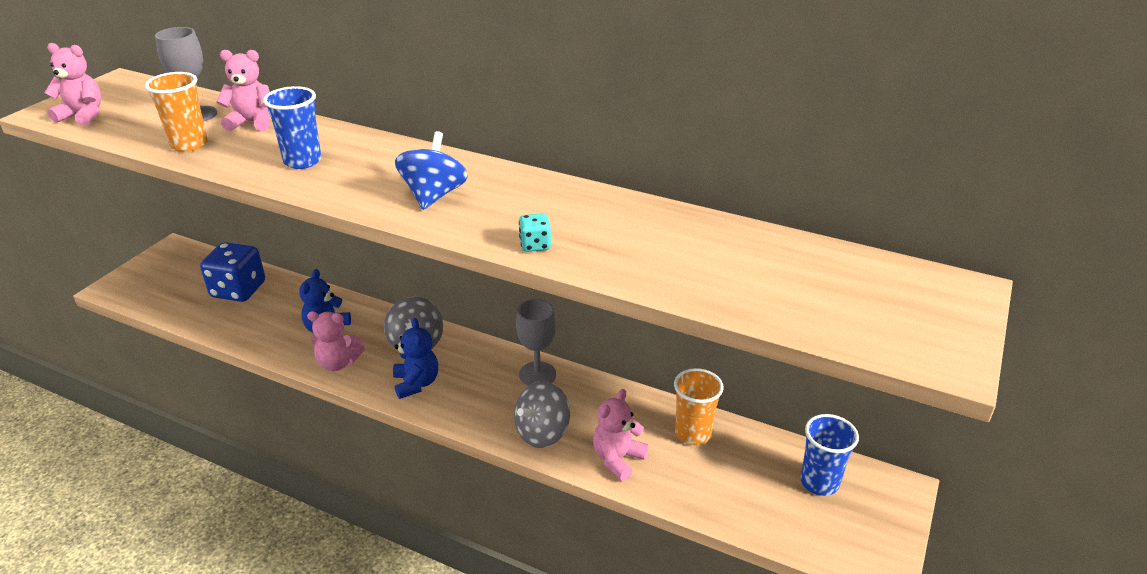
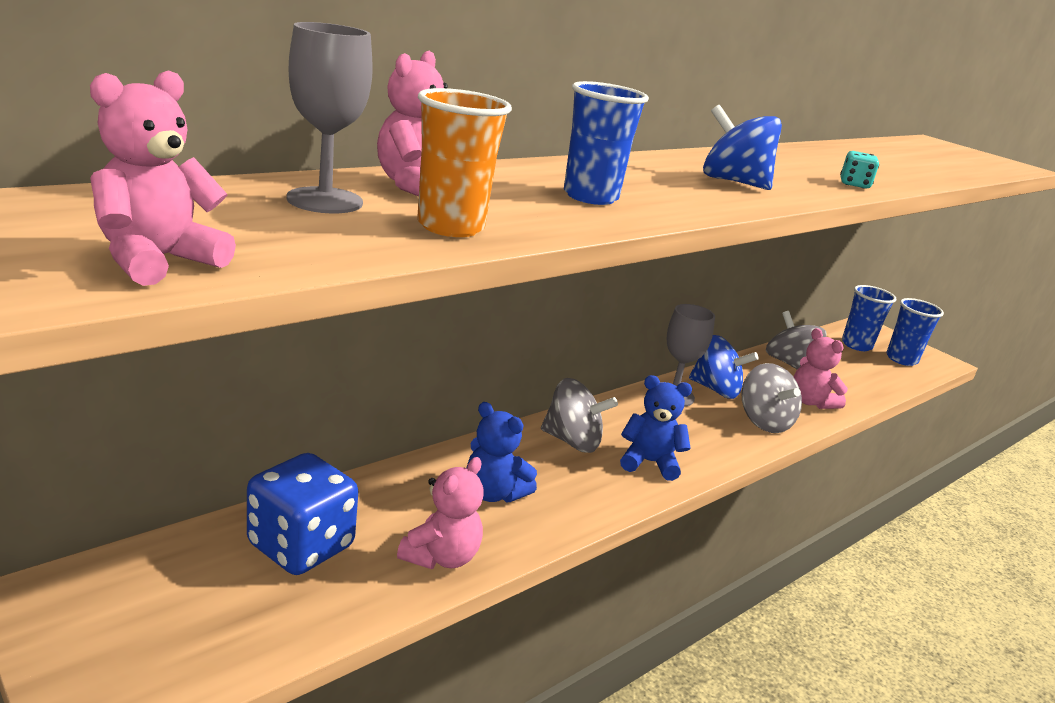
camera: 70 degrees left, 10 degrees down
pink teddy bear [307,311,364,371] -> pink teddy bear moved to [397,457,484,569]
orange cup [674,368,724,446] -> grey spinning top [766,311,826,370]
none -> blue spinning top [689,335,759,399]
none -> blue cup [886,298,944,366]

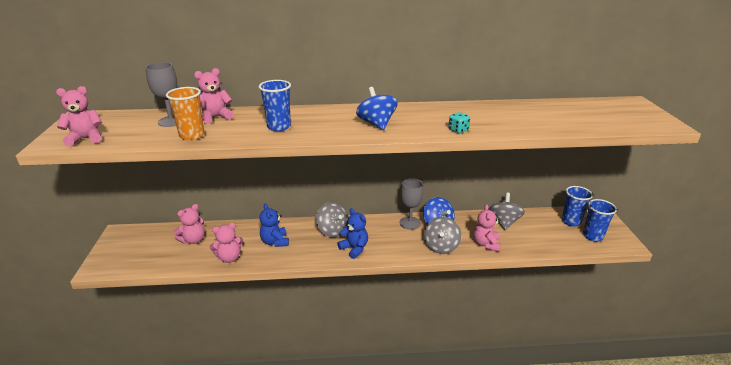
camera: 40 degrees right, 5 degrees up
blue dice [247,453,358,575] -> pink teddy bear [174,204,205,244]

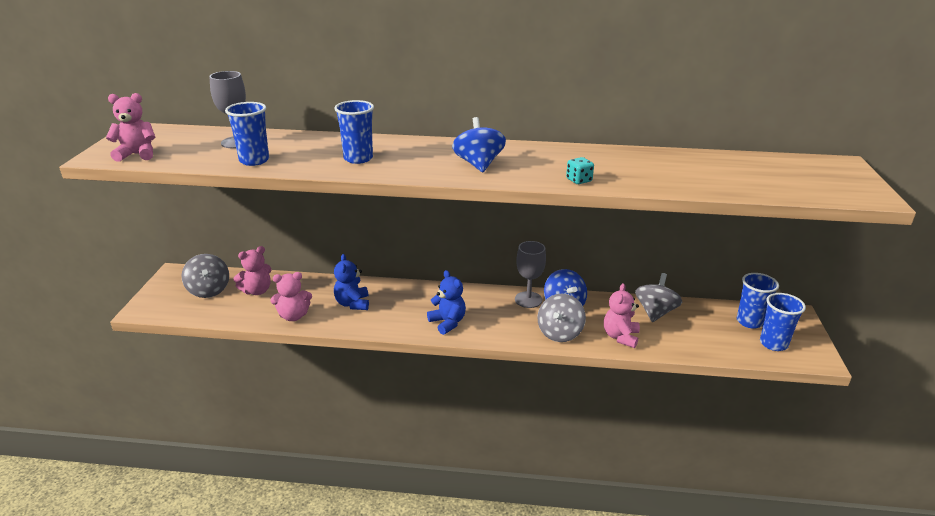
camera: 10 degrees right, 0 degrees up
orange cup [166,87,205,140] -> blue cup [225,102,269,166]
pink teddy bear [194,68,234,124] -> none
grey spinning top [316,202,349,237] -> grey spinning top moved to [181,254,229,298]

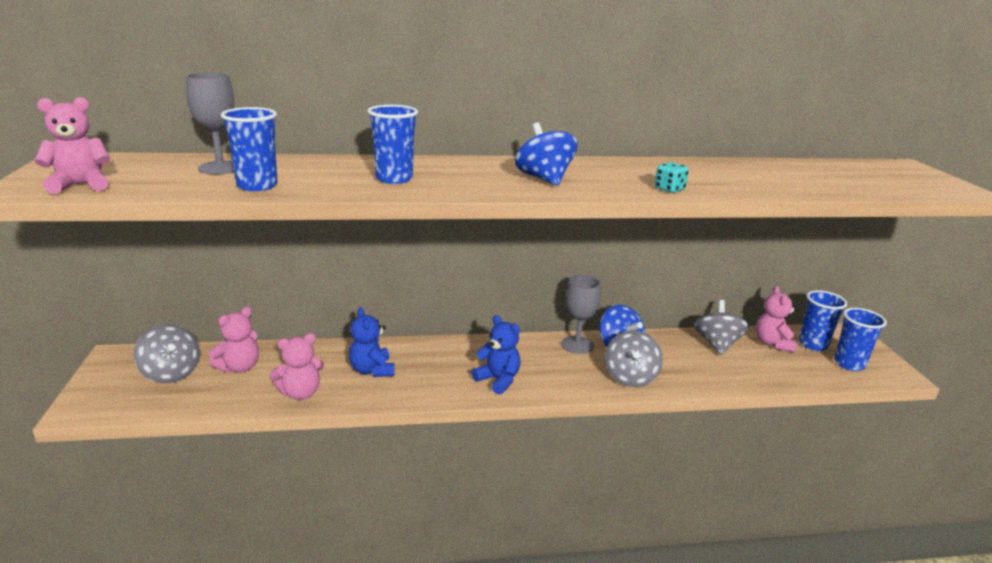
camera: 15 degrees left, 5 degrees down
pink teddy bear [604,283,640,348] -> pink teddy bear moved to [756,286,797,352]

